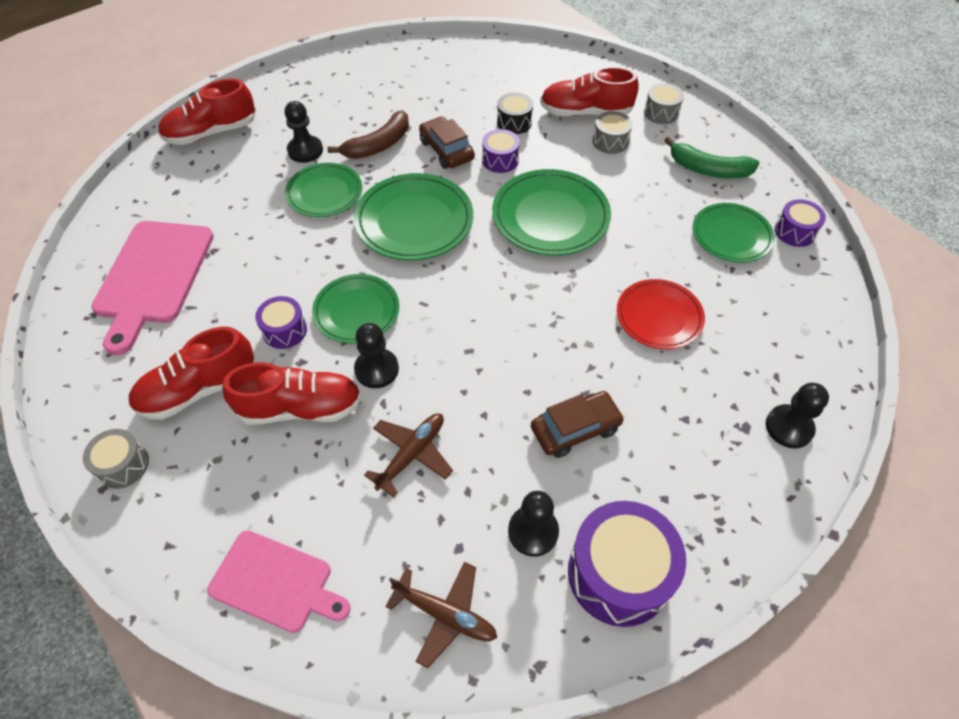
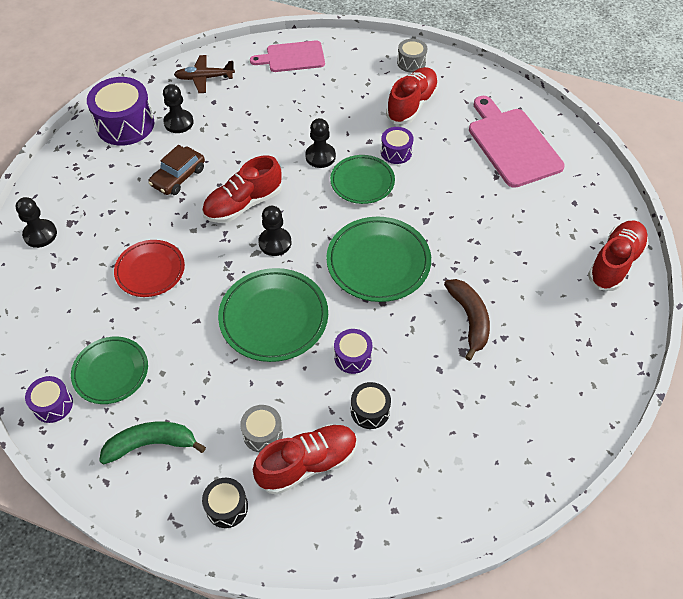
camera: 150 degrees right, 0 degrees up
red shoe [223,363,362,425] -> red shoe moved to [202,155,282,223]
black pawn [285,101,323,163] -> black pawn moved to [258,206,291,256]
green plate [285,163,362,217] -> none
brown banana [327,110,409,159] -> brown banana turned 150 degrees clockwise [444,279,490,361]
brown plane [364,413,453,497] -> none
brown car [419,116,475,169] -> none
grey drum [644,83,684,124] -> black drum [202,478,248,528]

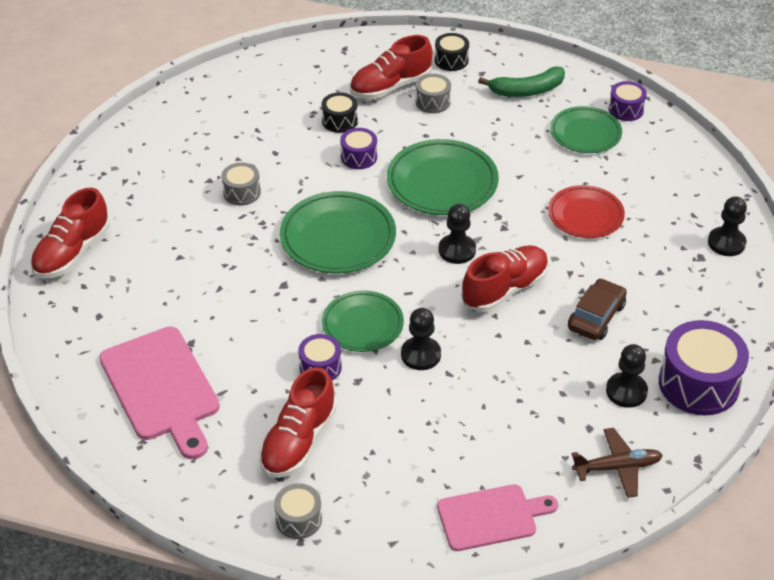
camera: 175 degrees right, 10 degrees down
brown banana [444,279,490,361] -> grey drum [221,162,261,205]

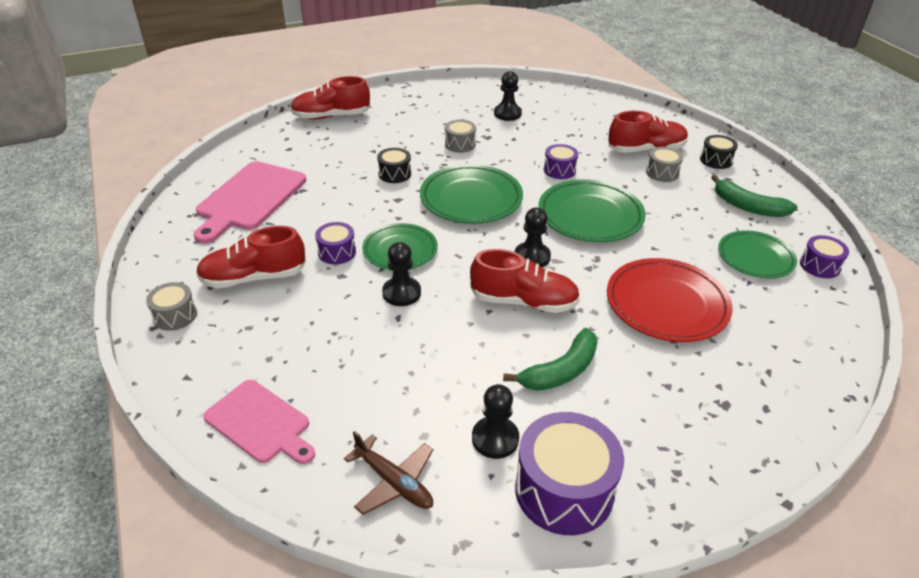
camera: 50 degrees right, 5 degrees down
black drum [321,92,358,133] -> black drum moved to [377,148,411,183]
red shoe [350,35,432,99] -> red shoe turned 150 degrees clockwise [608,111,688,153]
red plate [548,185,625,238] -> red plate [607,258,733,342], size x1.50
brown car [568,278,627,340] -> green banana [503,328,598,391]
black pawn [708,196,747,256] -> black pawn moved to [494,71,522,121]

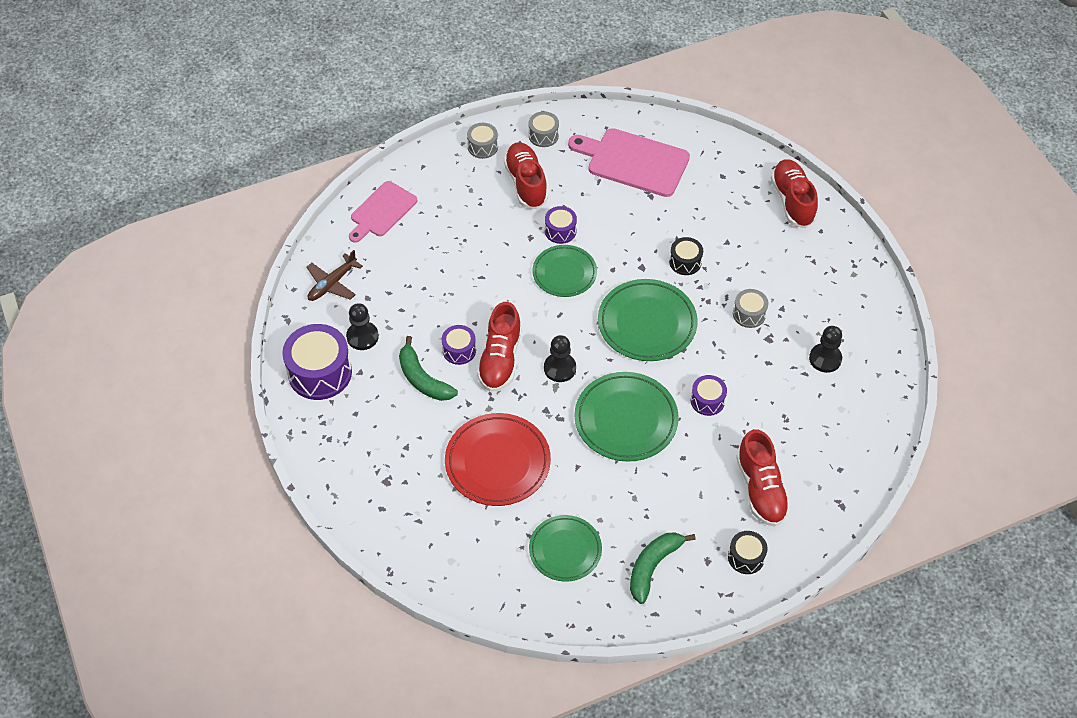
camera: 90 degrees right, 15 degrees up
black pawn [382,242,421,306] -> none
grey drum [646,147,683,182] -> grey drum moved to [529,111,559,147]
purple drum [800,235,849,278] -> purple drum moved to [442,325,476,365]

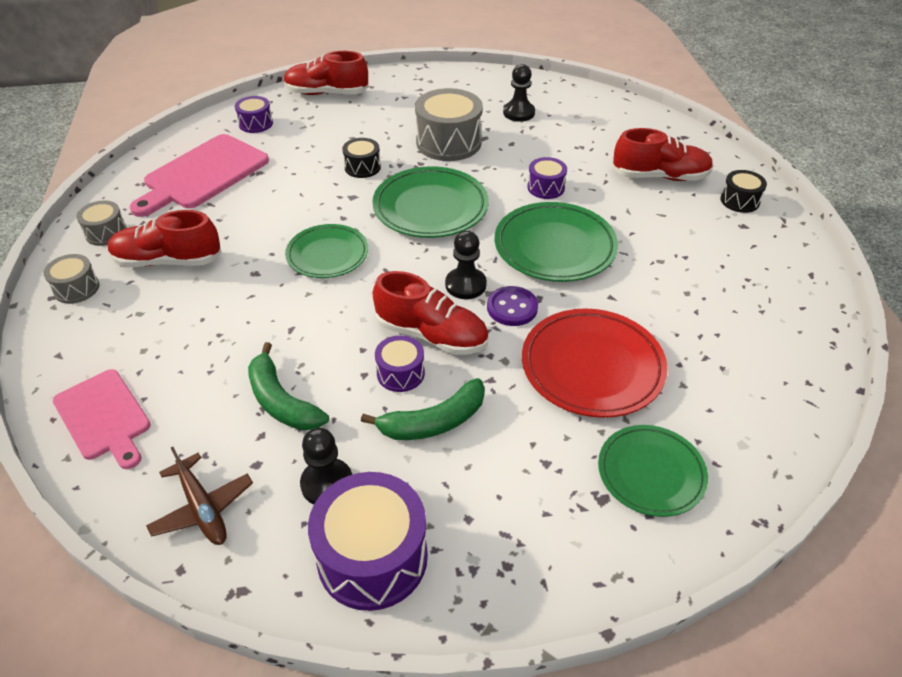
camera: 75 degrees left, 10 degrees down
green plate [529,515,602,582] -> green plate moved to [598,425,708,517]
purple drum [545,206,577,244] -> purple drum moved to [235,96,273,133]
green banana [630,532,696,604] -> green banana moved to [248,342,329,430]
grey drum [733,289,768,328] -> grey drum [415,88,483,161], size x1.88
none -> purple button [487,286,538,326]

